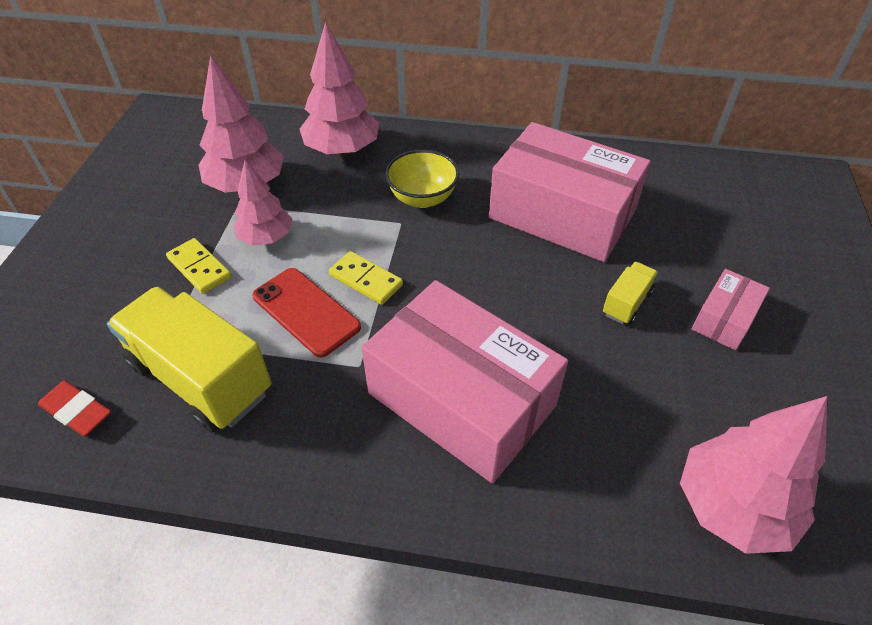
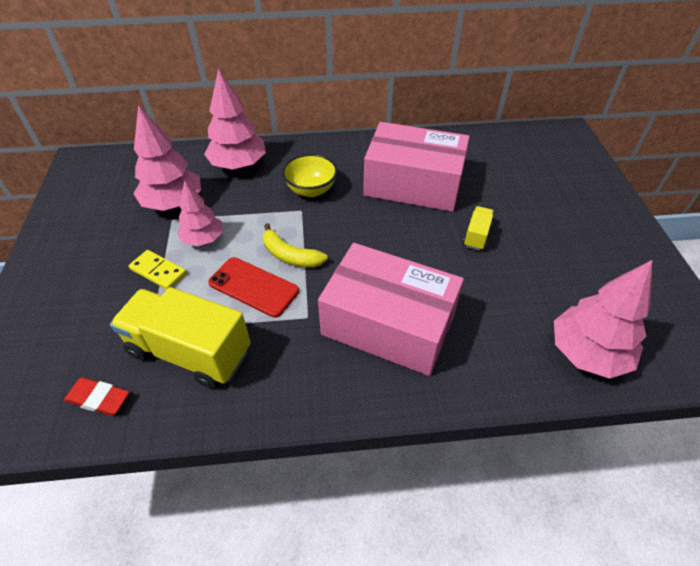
camera: 15 degrees left, 0 degrees up
yellow domino [329,251,403,305] -> yellow banana [263,223,328,268]
pink box [692,269,770,350] -> none

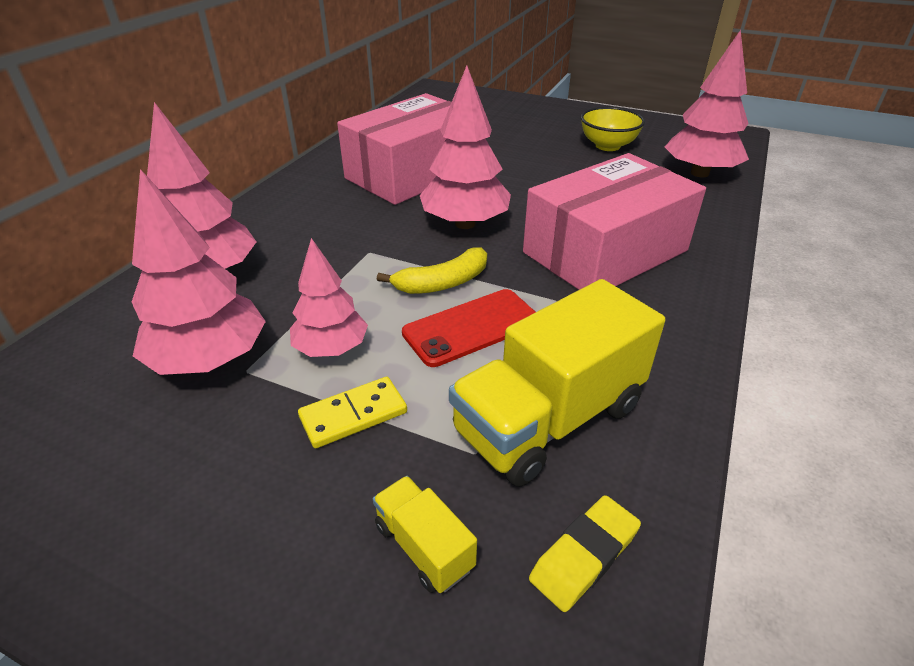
camera: 60 degrees left, 10 degrees down
red eraser [64,377,129,416] -> yellow eraser [529,495,641,612]
yellow bowl [282,154,337,197] -> yellow bowl moved to [581,107,645,151]
yellow truck [463,206,494,251] -> yellow truck moved to [373,476,477,593]
none -> pink tree [420,66,511,229]

